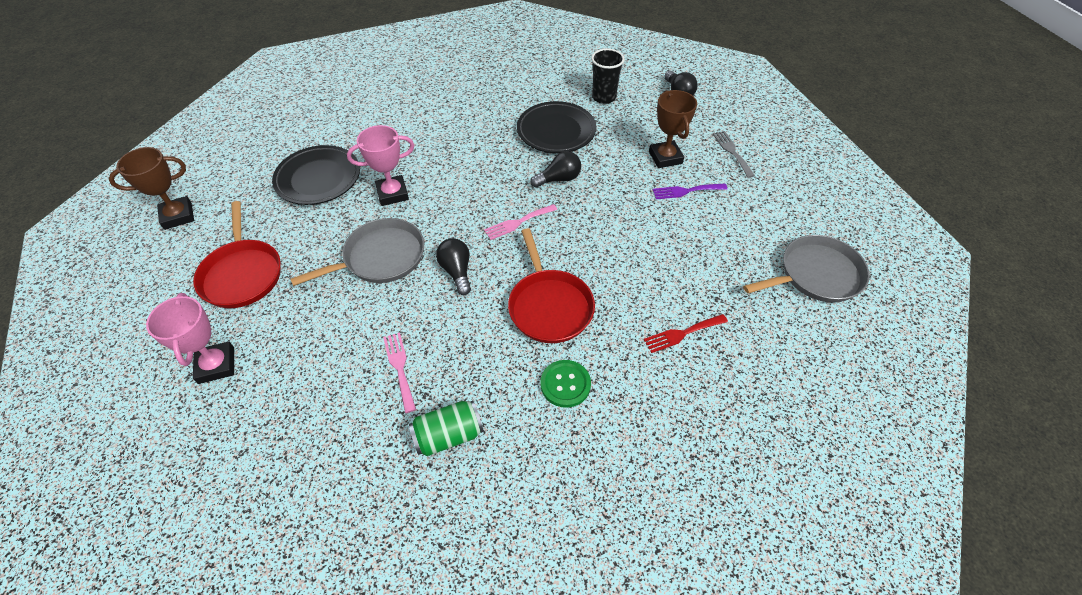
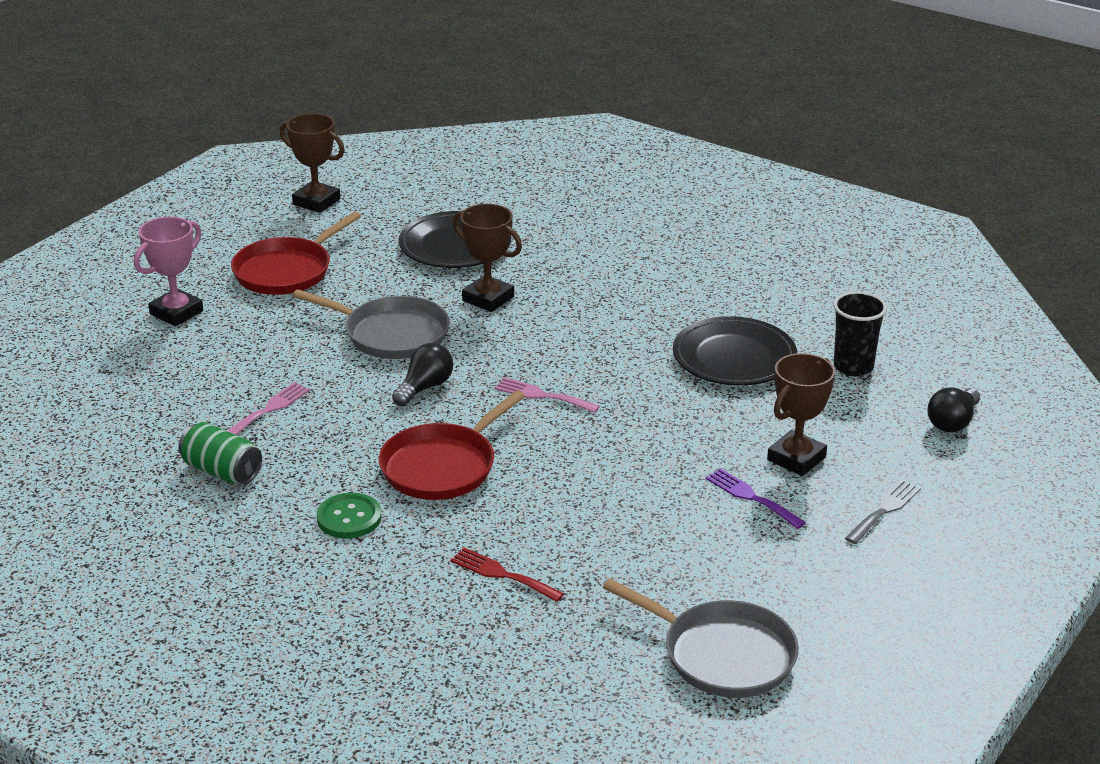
camera: 55 degrees right, 20 degrees down
pink trophy [347,125,415,206] -> brown trophy [453,204,522,312]
black light bulb [530,151,581,188] -> none

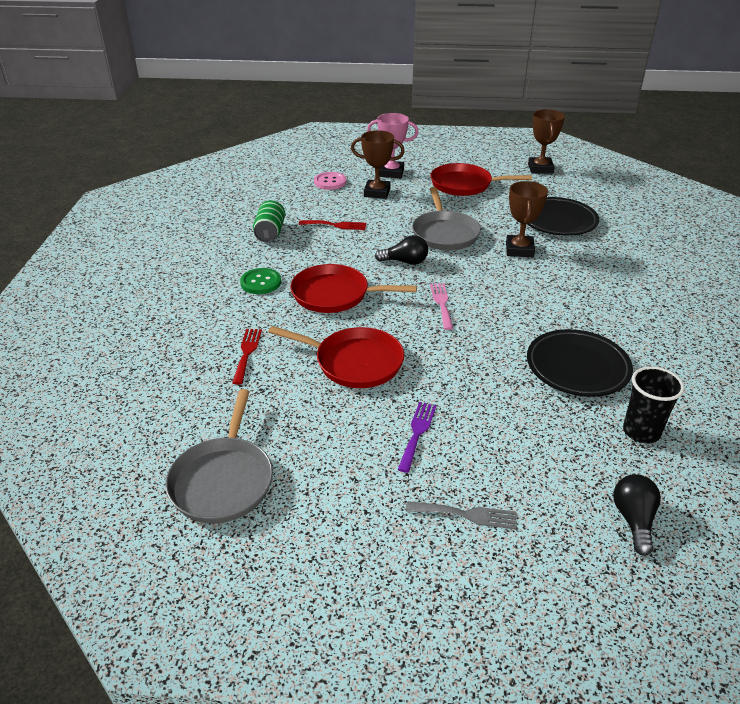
camera: 60 degrees right, 5 degrees up
pink fork [227,382,310,435] -> red fork [299,220,366,230]
brown trophy [767,353,835,476] -> brown trophy moved to [351,130,405,199]
black light bulb [927,388,980,432] -> black light bulb turned 90 degrees clockwise [613,474,661,556]
none -> red pan [268,326,404,388]
none -> pink button [314,172,346,190]

